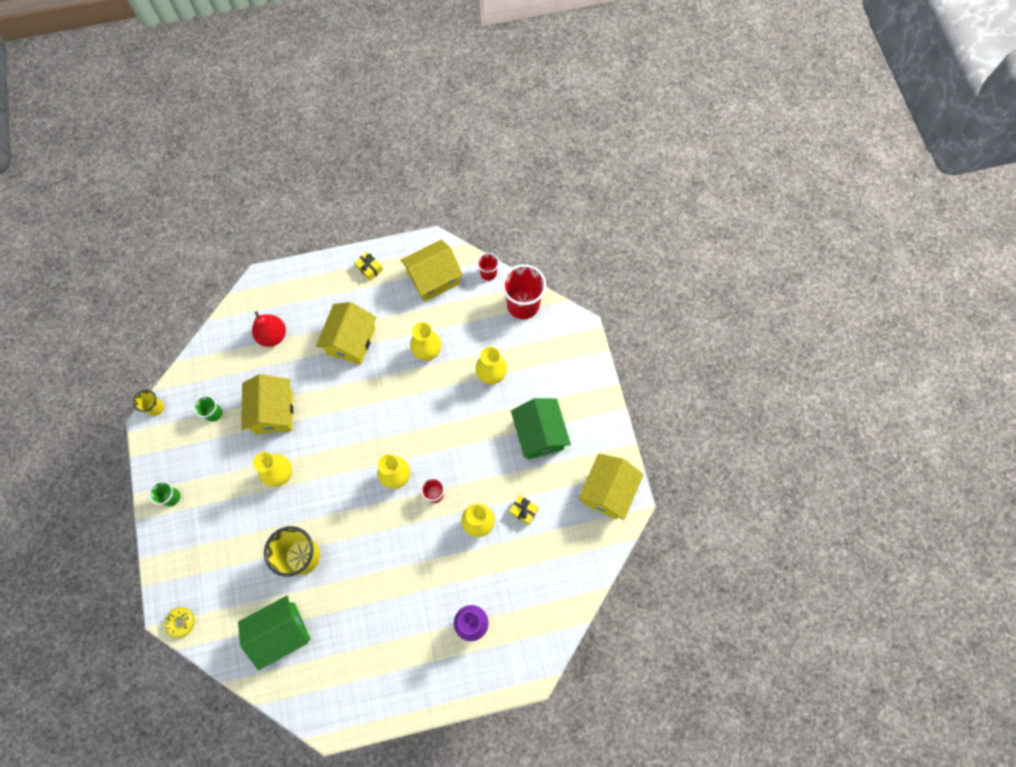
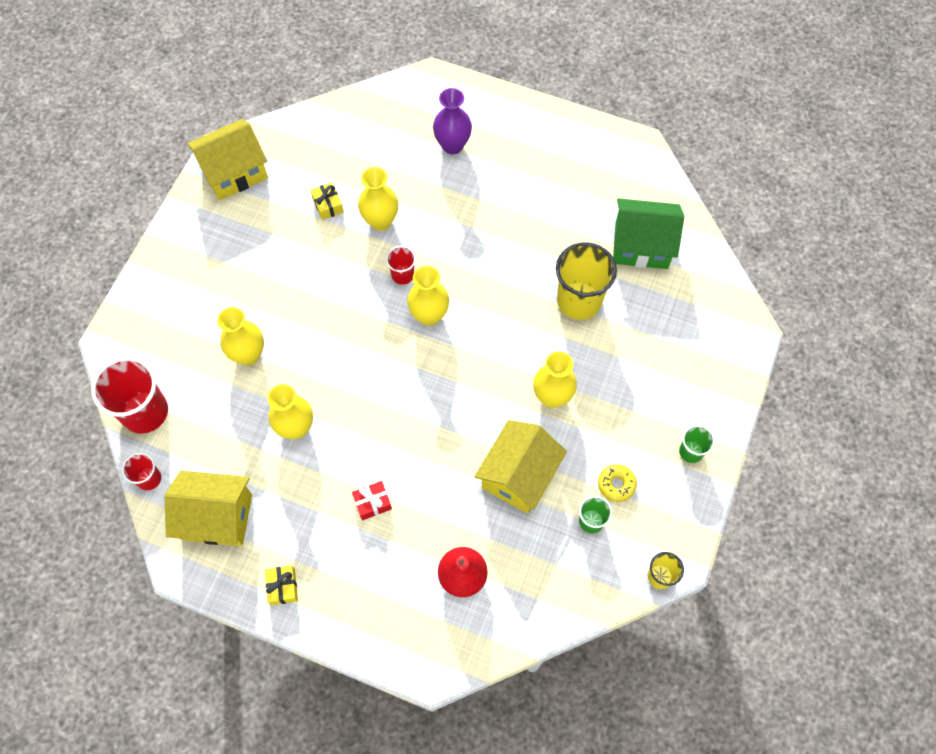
camera: 145 degrees left, 5 degrees down
yellow donut [164,607,195,638] -> yellow donut moved to [598,464,637,502]
yellow house [316,302,376,365] -> red gift [352,481,392,520]
green house [511,398,571,459] -> none

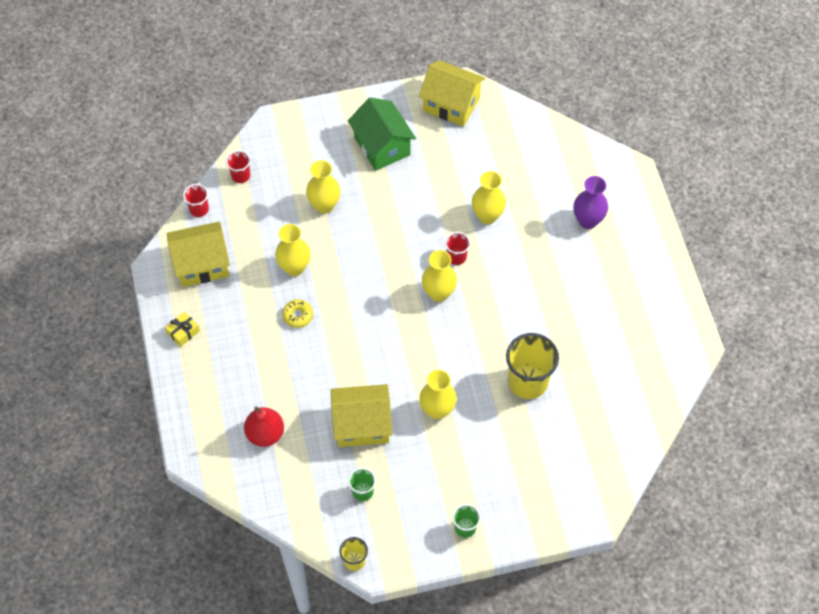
camera: 55 degrees right, 5 degrees down
red cup [91,357,168,433] -> red cup [226,150,250,183], size x0.51
yellow house [165,471,252,546] -> yellow house turned 75 degrees counterclockwise [167,221,230,287]
yellow gift [310,182,344,220] -> none
red gift [352,481,392,520] -> none
yellow donut [598,464,637,502] -> yellow donut moved to [282,299,313,328]
green house [613,198,684,269] -> green house moved to [348,97,416,171]

